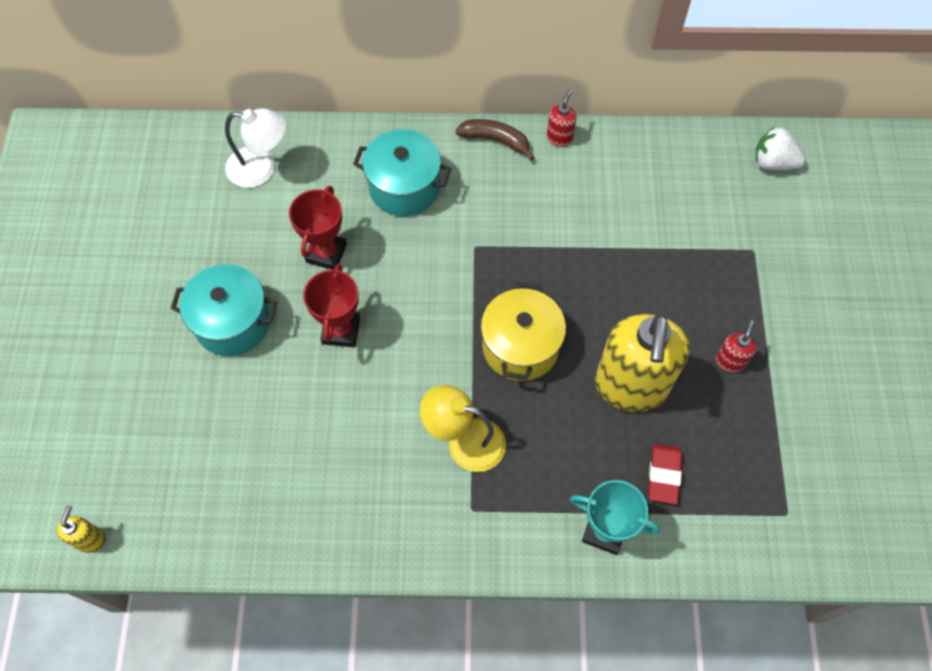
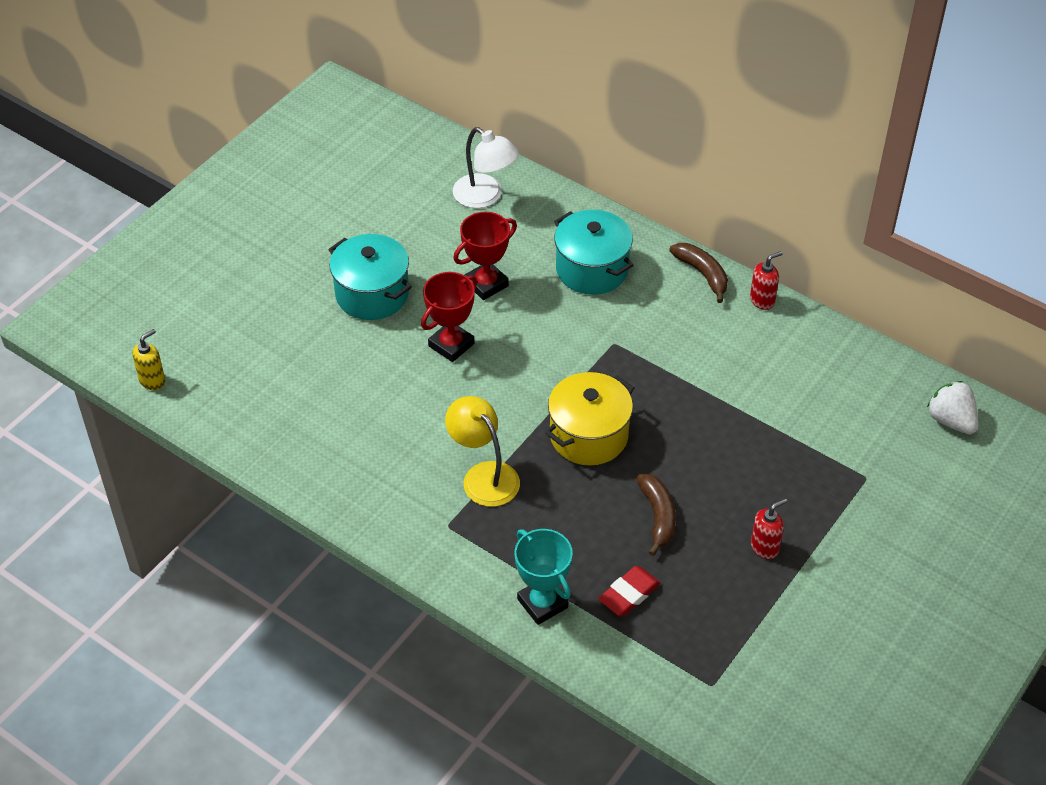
camera: 35 degrees right, 15 degrees down
yellow soap dispenser [595,314,690,412] -> brown banana [636,474,676,556]

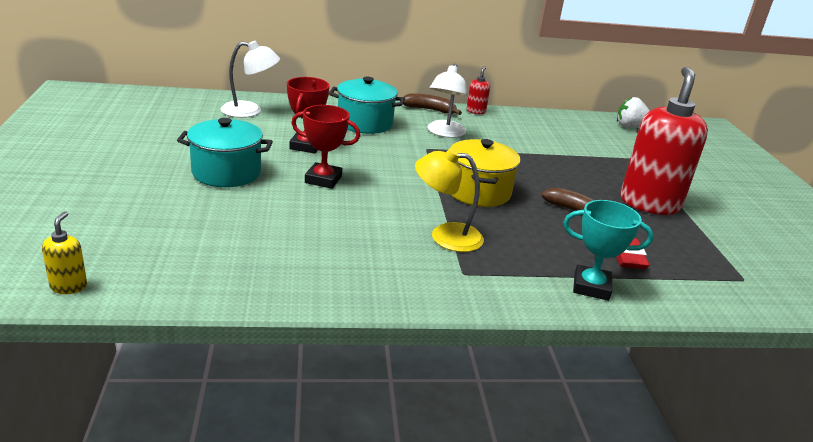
camera: 45 degrees left, 20 degrees down
red trophy [421,272,477,362] -> red trophy turned 75 degrees counterclockwise [291,105,360,189]
red soap dispenser [751,498,787,559] -> red soap dispenser [620,67,708,215], size x2.43
none -> white lamp [428,64,468,138]

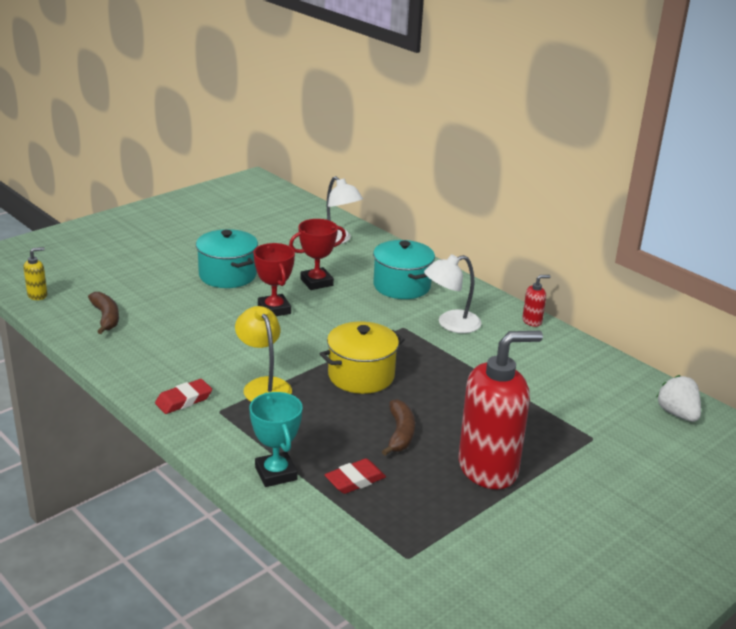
camera: 55 degrees right, 0 degrees up
brown banana [403,93,462,115] -> brown banana moved to [88,292,119,334]
none -> red eraser [155,379,212,414]

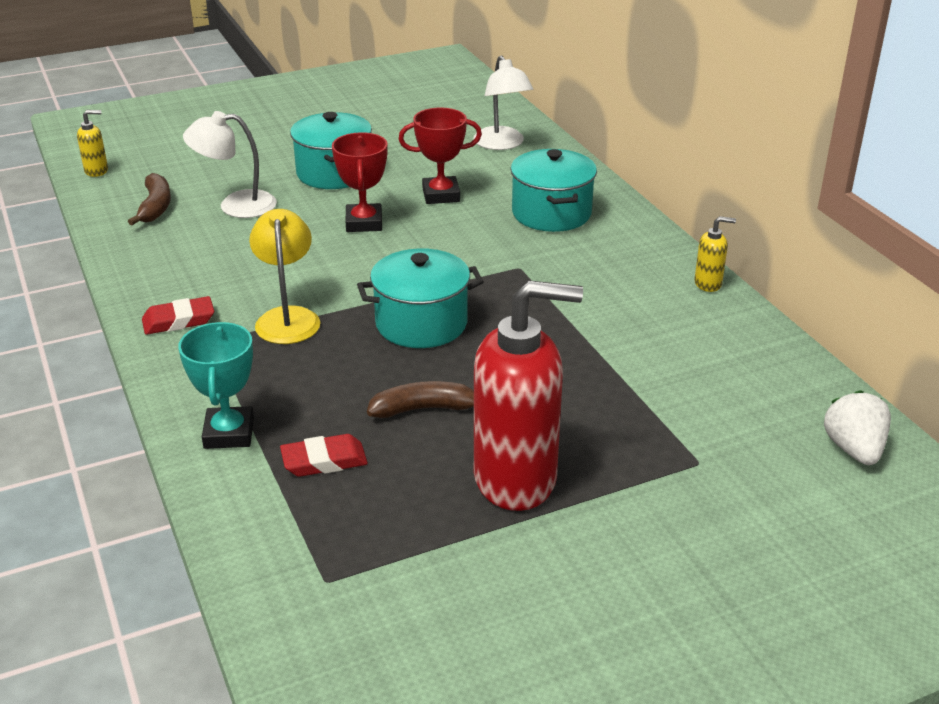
camera: 20 degrees right, 5 degrees up
yellow pot [320,322,405,394] -> turquoise pot [357,248,484,348]
brown banana [382,399,415,456] -> brown banana turned 120 degrees counterclockwise [367,381,474,418]
white lamp [424,254,482,333] -> white lamp moved to [183,111,277,218]
red soap dispenser [522,275,551,327] -> yellow soap dispenser [694,216,736,292]

